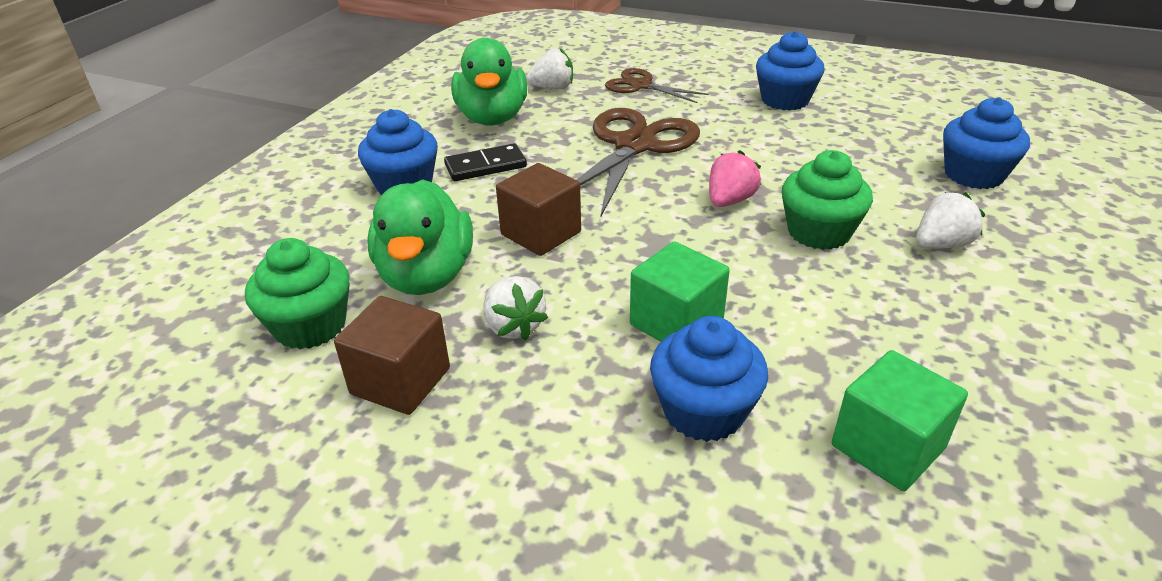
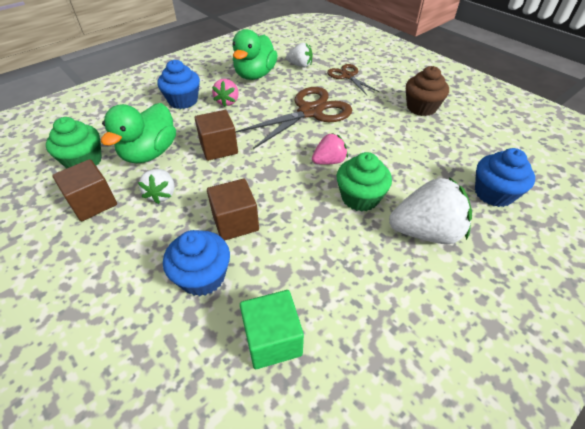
camera: 25 degrees right, 10 degrees up
black domino [444,143,527,181] -> pink strawberry [212,79,239,107]
green cube [630,241,730,342] -> brown cube [207,179,259,241]
blue cupcake [756,31,825,111] -> brown cupcake [406,66,449,116]
white strawberry [916,192,985,248] -> white strawberry [389,177,472,244], size x1.74

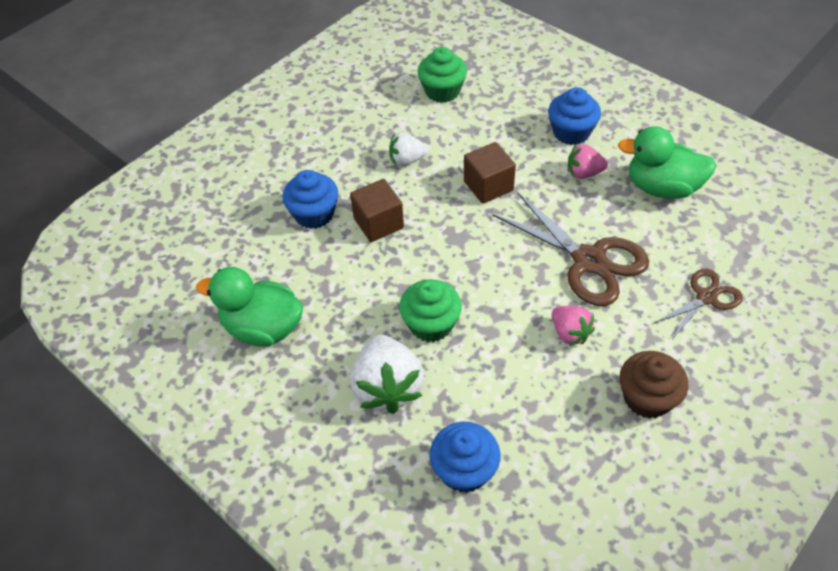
camera: 85 degrees right, 5 degrees up
brown cube [52,159,117,221] -> none
green duck [101,103,176,164] -> green duck moved to [196,267,303,346]
green cube [240,290,304,369] -> none
white strawberry [286,43,313,67] -> none
pink strawberry [312,133,348,165] -> pink strawberry moved to [552,306,595,346]

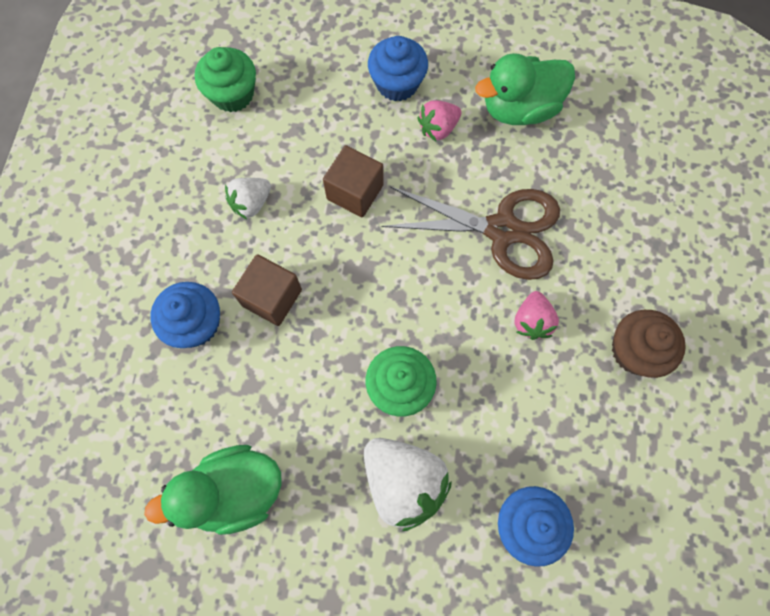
camera: 35 degrees left, 20 degrees up
pink strawberry [552,306,595,346] -> pink strawberry turned 75 degrees clockwise [515,291,559,340]
brown scissors [653,269,742,339] -> none

